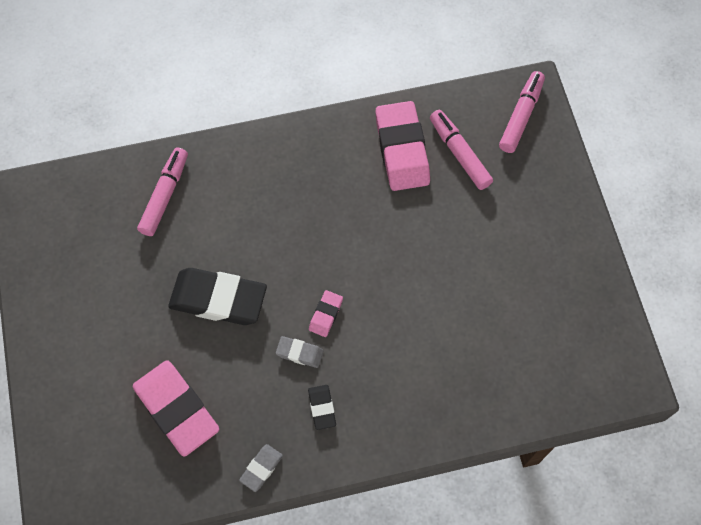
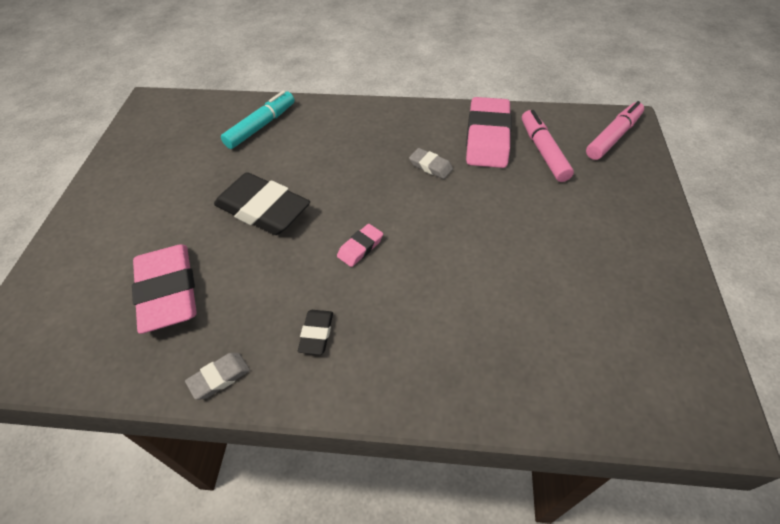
camera: 20 degrees right, 15 degrees down
pink marker [137,147,188,236] -> turquoise marker [221,91,294,149]
grey eraser [276,336,323,368] -> grey eraser moved to [409,148,453,179]

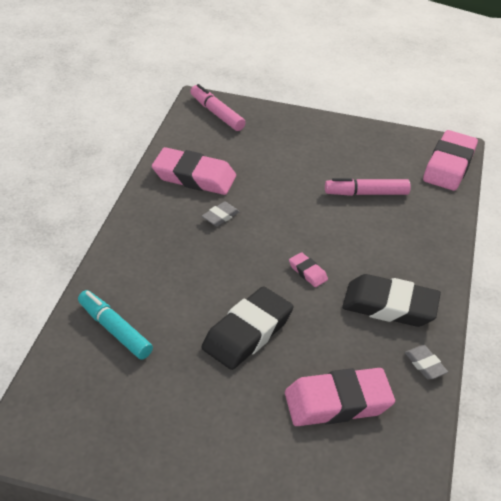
camera: 85 degrees left, 10 degrees down
black eraser [298,310,333,355] -> black eraser [342,274,441,327], size x2.15
pink marker [522,110,574,182] -> pink marker moved to [325,178,411,196]
none -> pink eraser [423,130,478,191]

